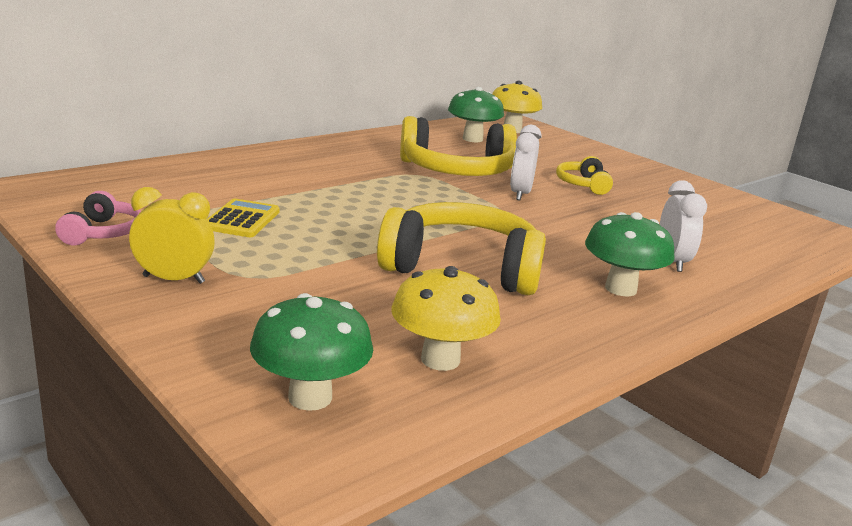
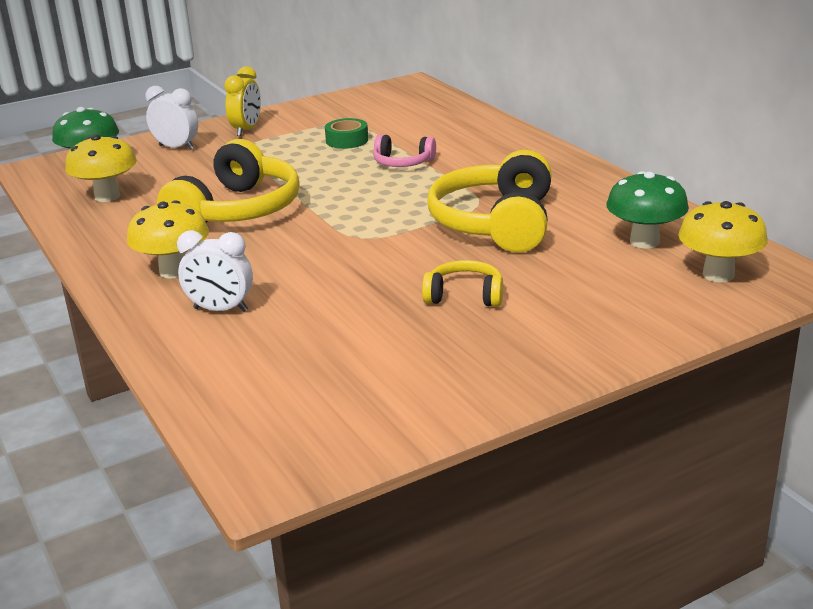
camera: 105 degrees right, 5 degrees up
pink headphones [55,191,141,245] -> pink headphones moved to [373,134,436,167]
yellow calculator [208,199,280,237] -> green tape [325,118,368,149]
white clock [510,125,541,200] -> white clock moved to [146,86,198,150]
green mushroom [585,212,675,296] -> yellow mushroom [127,200,209,278]

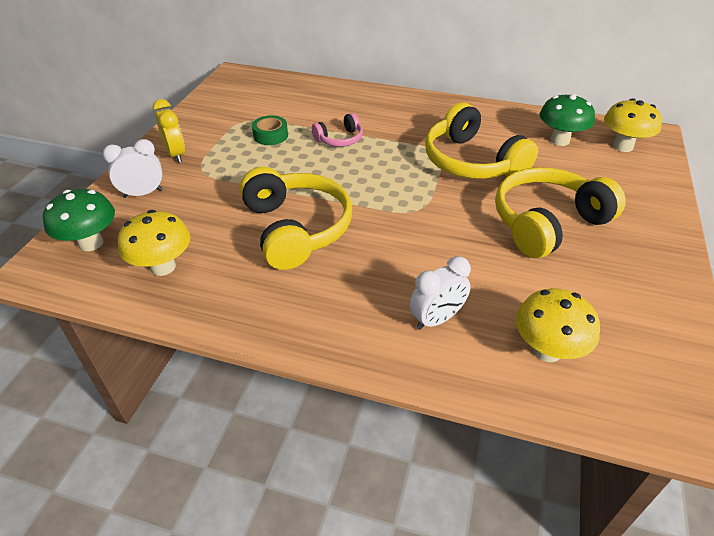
camera: 45 degrees left, 15 degrees up
yellow mushroom [127,200,209,278] -> yellow mushroom moved to [516,288,600,362]
yellow headphones [422,260,503,307] -> yellow headphones [495,167,626,258], size x1.99

